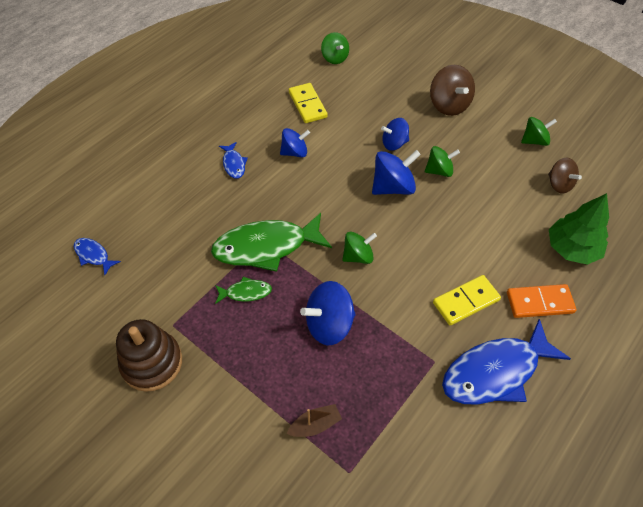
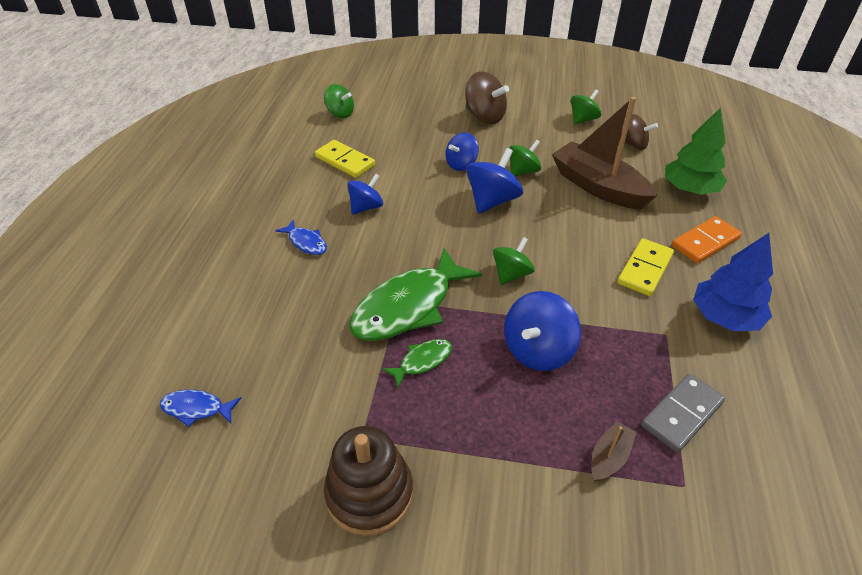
camera: 30 degrees left, 10 degrees down
blue fish [442,319,571,405] -> blue tree [693,233,773,331]
none -> brown boat [552,97,657,209]
none -> grey domino [641,373,725,453]

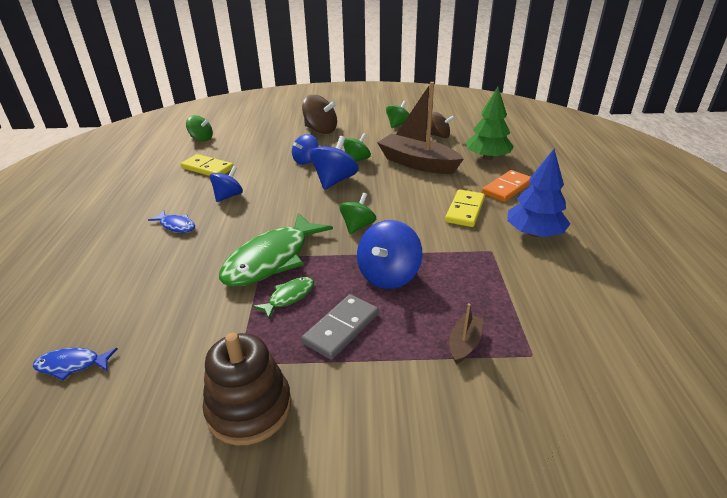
camera: 10 degrees left, 10 degrees down
grey domino [641,373,725,453] -> grey domino moved to [302,294,379,360]

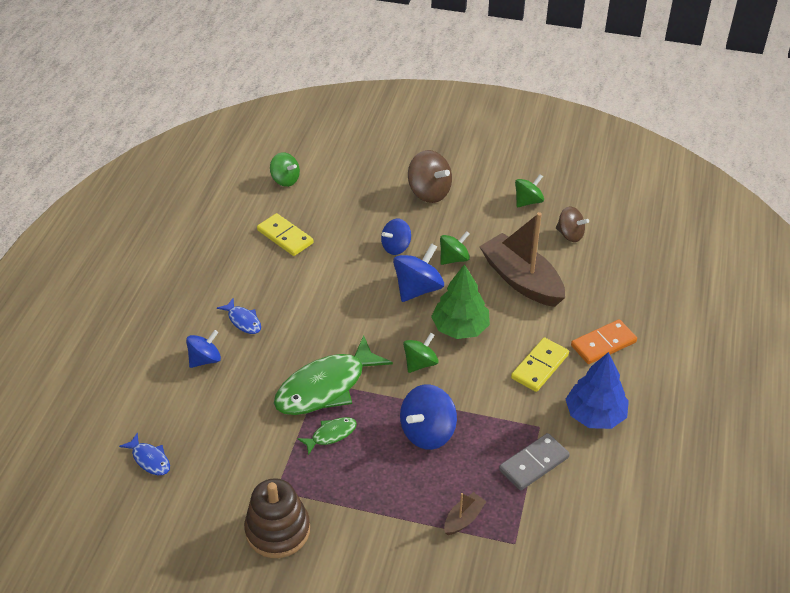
camera: 15 degrees right, 10 degrees up
blue fish [33,348,118,381] -> blue fish turned 150 degrees counterclockwise [119,433,170,475]
blue spinning top [210,166,243,202] -> blue spinning top moved to [186,330,221,368]
grey domino [302,294,379,360] -> grey domino moved to [499,433,570,490]
green tree [466,87,514,160] -> green tree moved to [431,264,490,339]

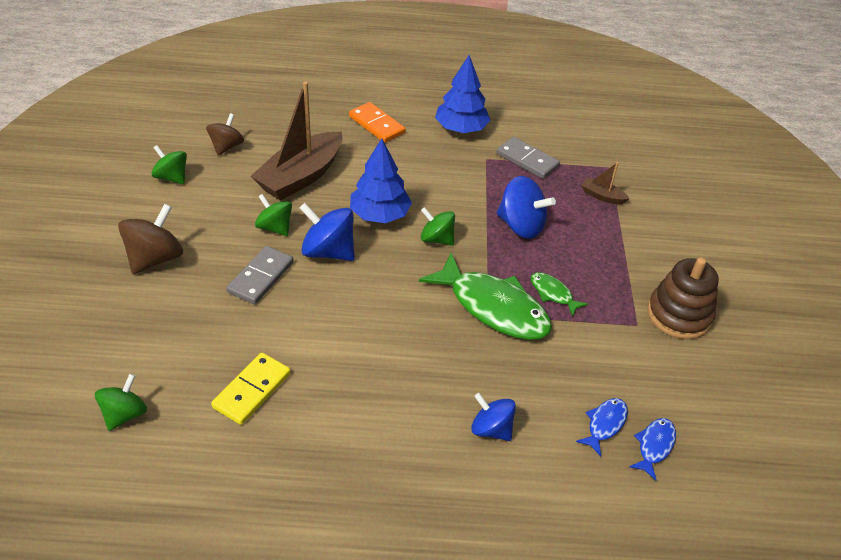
camera: 105 degrees left, 0 degrees up
blue fish [217,298,261,334] -> blue fish moved to [576,398,628,456]
blue spinning top [381,219,411,255] -> grey domino [226,246,294,304]
green tree [431,264,490,339] -> blue tree [350,138,412,223]
yellow domino [511,337,569,392] -> none

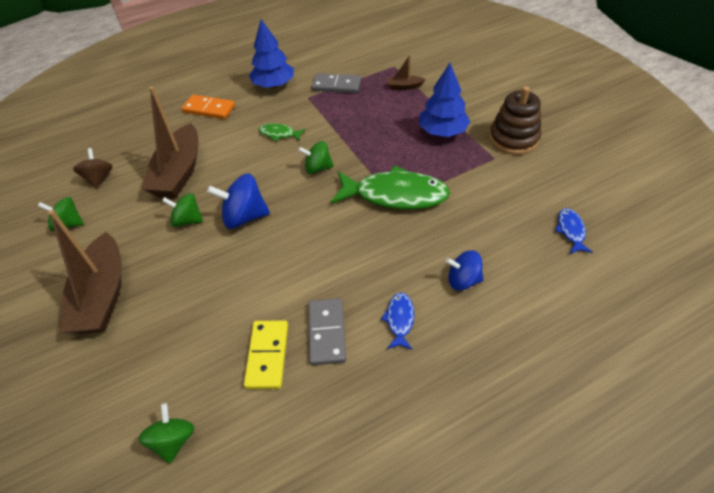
camera: 25 degrees left, 5 degrees up
brown spinning top [118,204,183,274] -> brown boat [48,210,122,334]
grey domino [226,246,294,304] -> grey domino moved to [308,298,346,365]
blue tree [350,138,412,223] -> blue tree moved to [419,63,470,137]
blue spinning top [497,176,556,239] -> none
green fish [531,272,588,317] -> green fish moved to [259,123,306,141]
blue fish [576,398,628,456] -> blue fish moved to [381,292,414,350]

